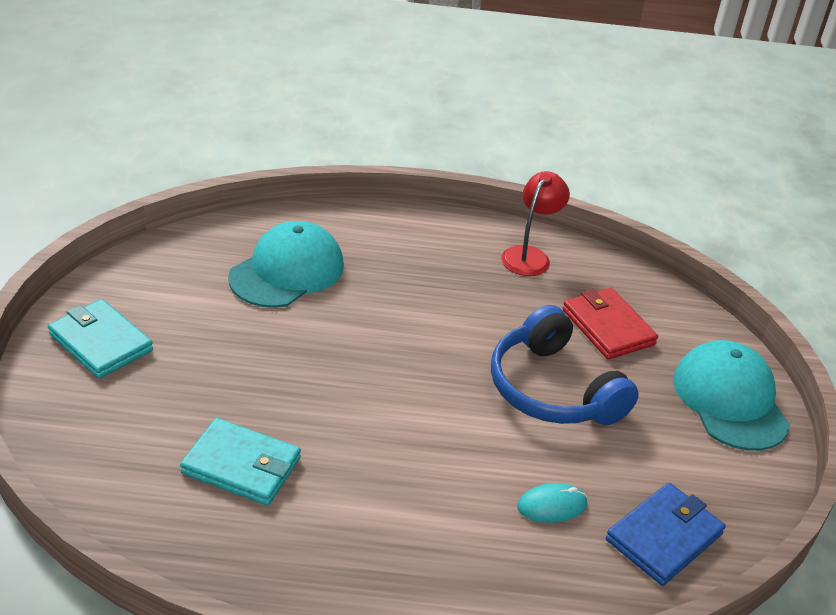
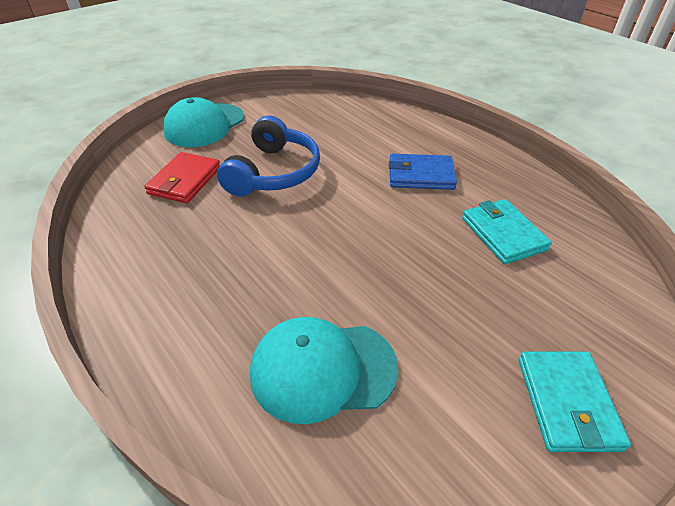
camera: 130 degrees left, 5 degrees up
red lamp [501,171,570,276] -> none
turquoise mouse [517,483,588,523] -> none
blue wallet [606,483,726,586] -> blue wallet moved to [389,154,457,190]

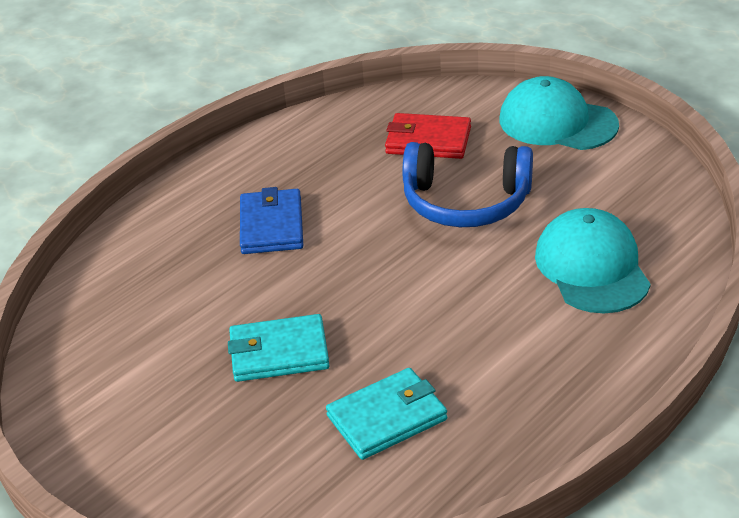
camera: 85 degrees right, 5 degrees down
turquoise cap [250,317,398,424] -> turquoise cap moved to [535,208,651,313]
blue wallet [389,154,457,190] -> blue wallet moved to [240,187,303,254]
turquoise wallet [519,352,631,452] -> turquoise wallet moved to [228,314,330,382]

